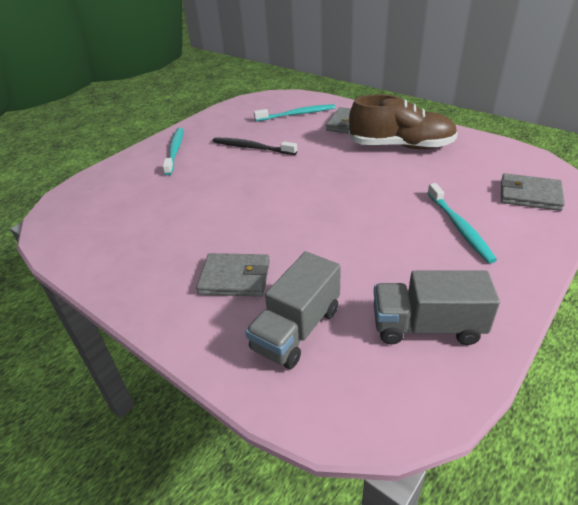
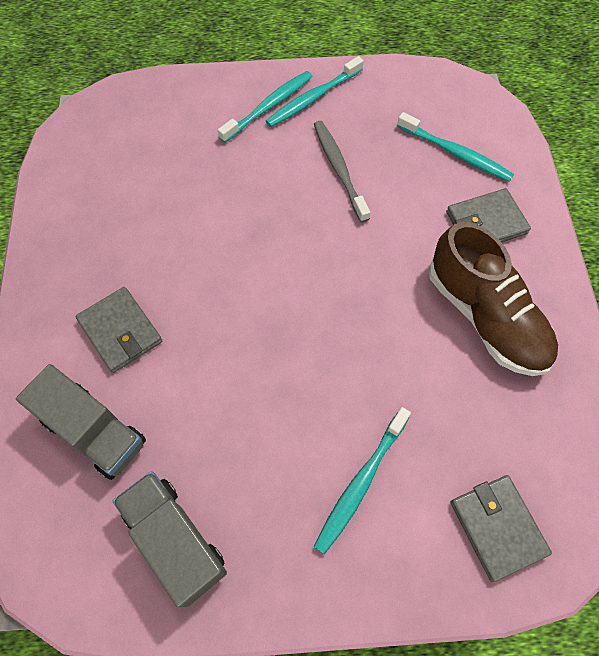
camera: 45 degrees right, 25 degrees up
black toothbrush [213,137,297,155] -> grey toothbrush [314,121,370,222]
grey truck [245,251,341,369] -> grey truck turned 135 degrees counterclockwise [16,364,146,480]
none -> turquoise toothbrush [266,56,364,127]

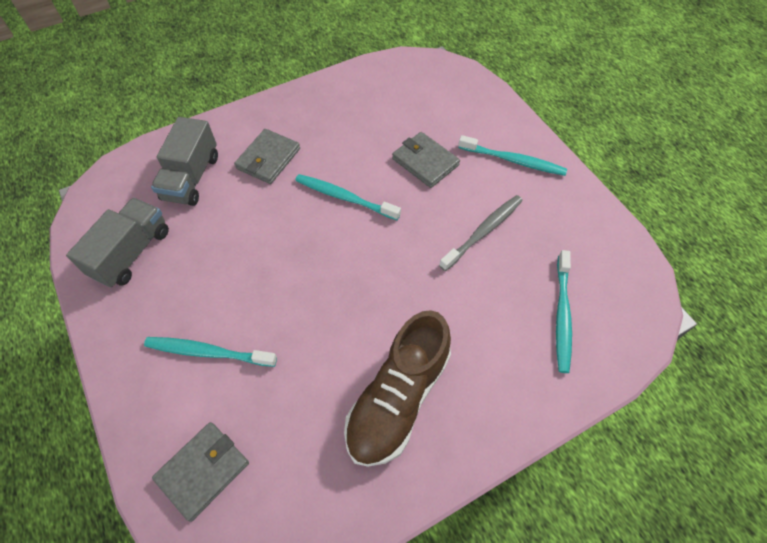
camera: 65 degrees right, 5 degrees down
turquoise toothbrush [266,56,364,127] -> turquoise toothbrush moved to [295,174,401,220]
grey wallet [446,188,531,243] -> grey wallet moved to [392,132,460,188]

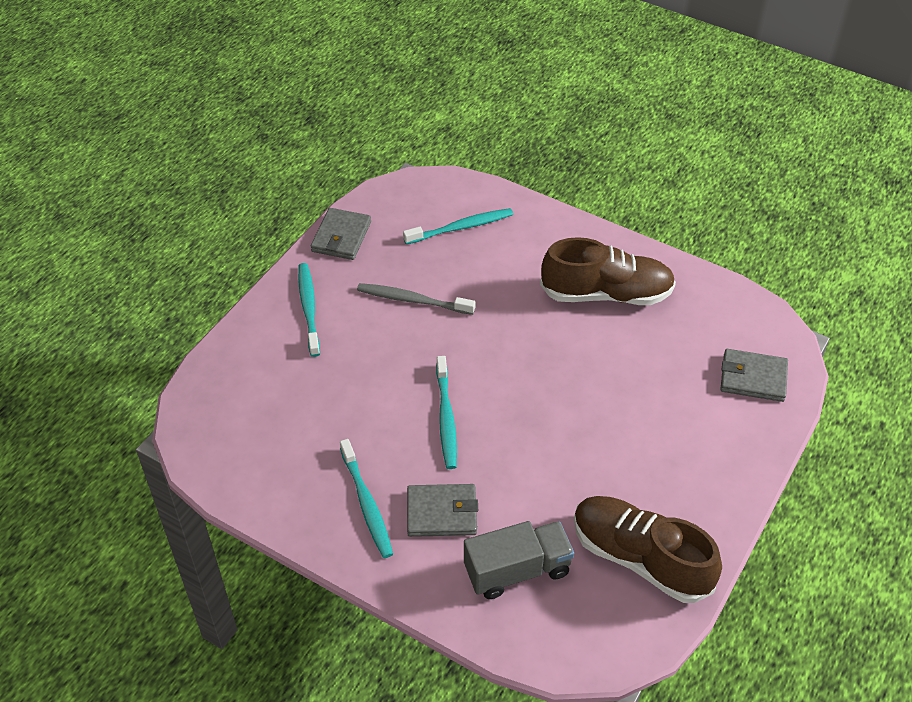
camera: 120 degrees left, 10 degrees down
grey truck [66,198,169,288] -> brown shoe [574,496,722,603]
turquoise toothbrush [144,337,277,367] -> turquoise toothbrush moved to [340,439,393,558]
grey wallet [392,132,460,188] -> grey wallet moved to [311,208,371,260]

